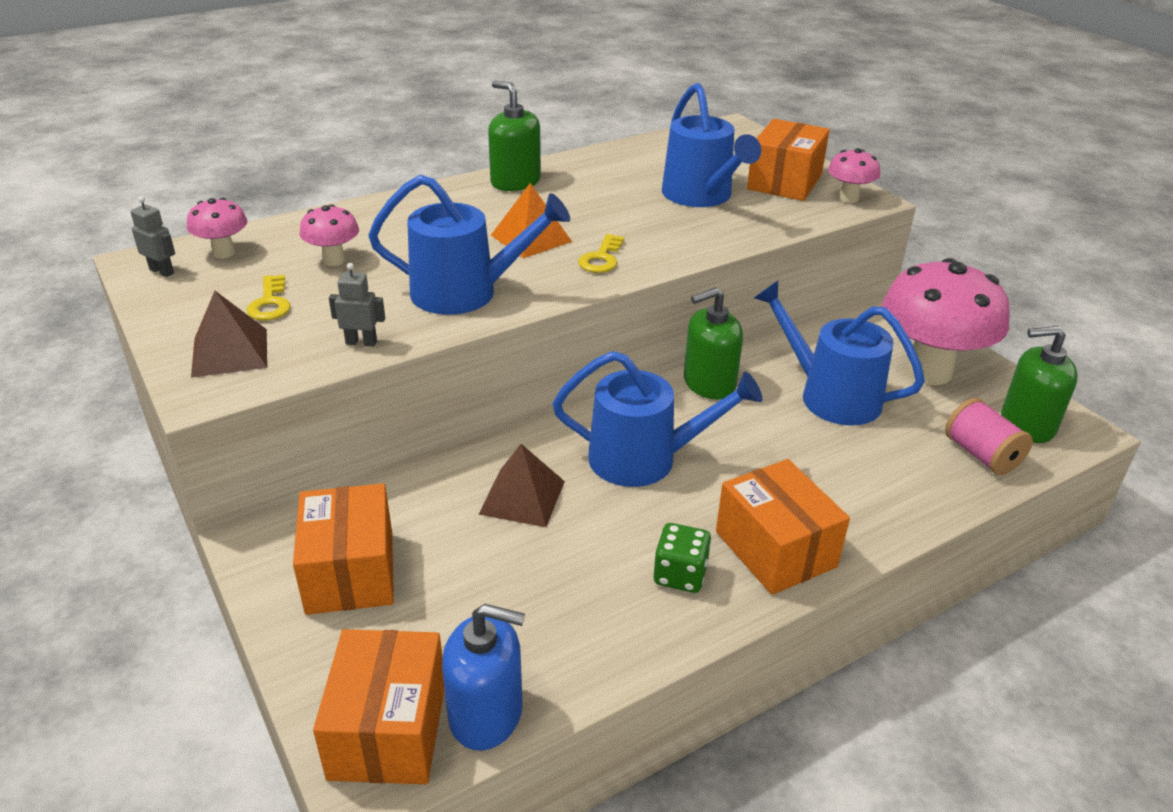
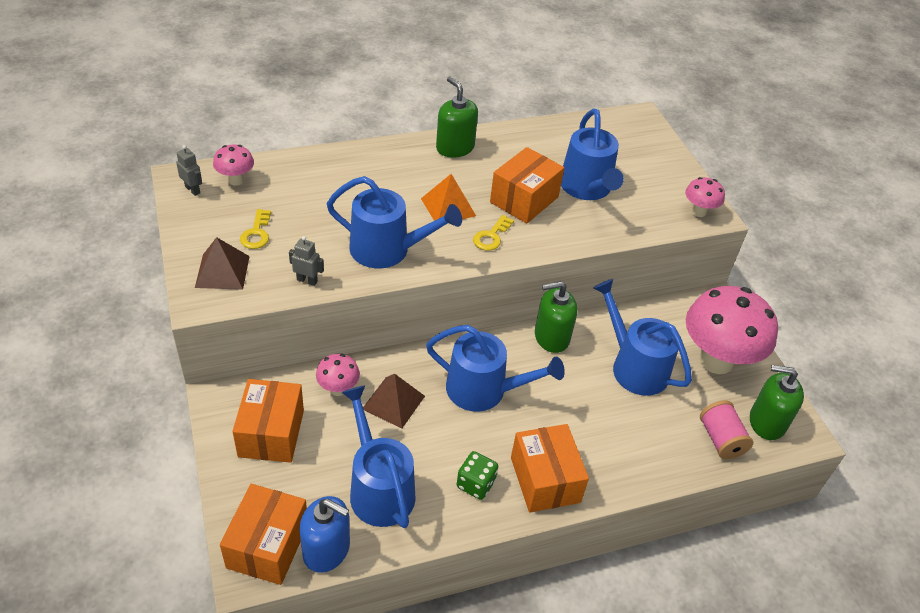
camera: 10 degrees right, 10 degrees up
pink mushroom [300,204,359,266] -> pink mushroom moved to [316,354,360,396]
orange box [747,119,830,201] -> orange box moved to [490,147,564,223]
none -> blue watering can [341,385,416,528]

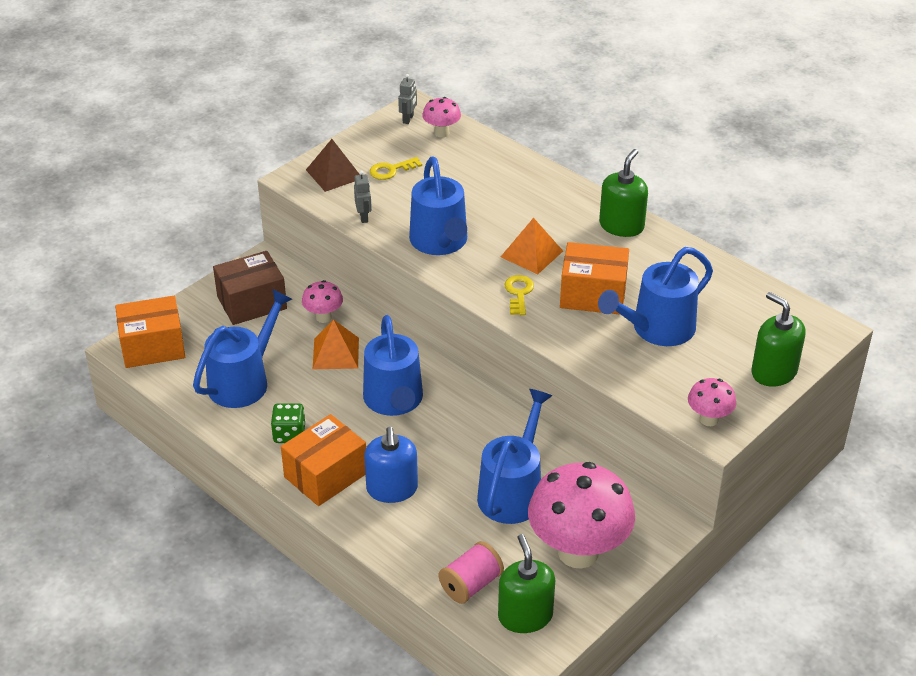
camera: 65 degrees right, 5 degrees down
orange box [232,379,304,463] -> brown box [213,251,287,325]
blue soap dispenser [299,496,350,573] -> blue soap dispenser moved to [364,427,418,503]
brown pyramid [363,374,425,429] -> orange pyramid [313,319,359,369]
yellow key [473,215,514,251] -> yellow key turned 90 degrees clockwise [504,275,534,315]
green soap dispenser [535,281,578,353] -> green soap dispenser moved to [751,292,805,387]

